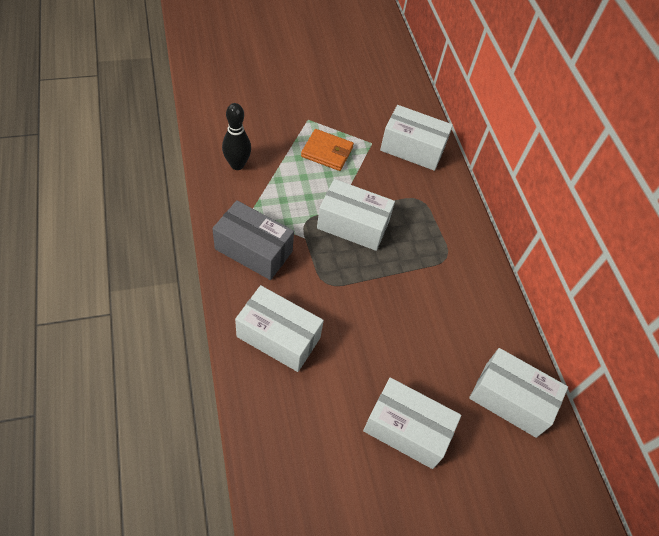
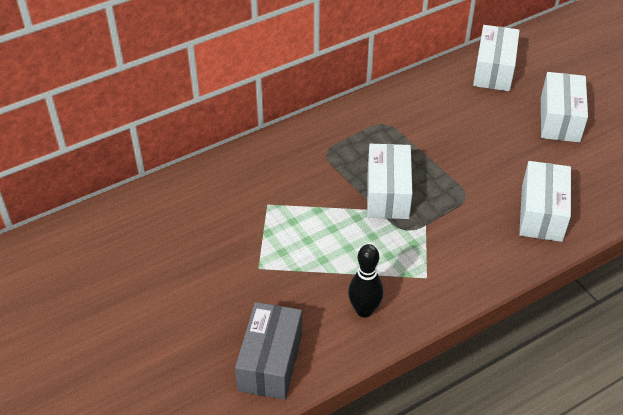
camera: 100 degrees left, 10 degrees down
grey box [212,200,294,280] -> grey box moved to [235,302,302,400]
orange wallet [301,129,354,171] -> none
white box [380,105,453,171] -> none

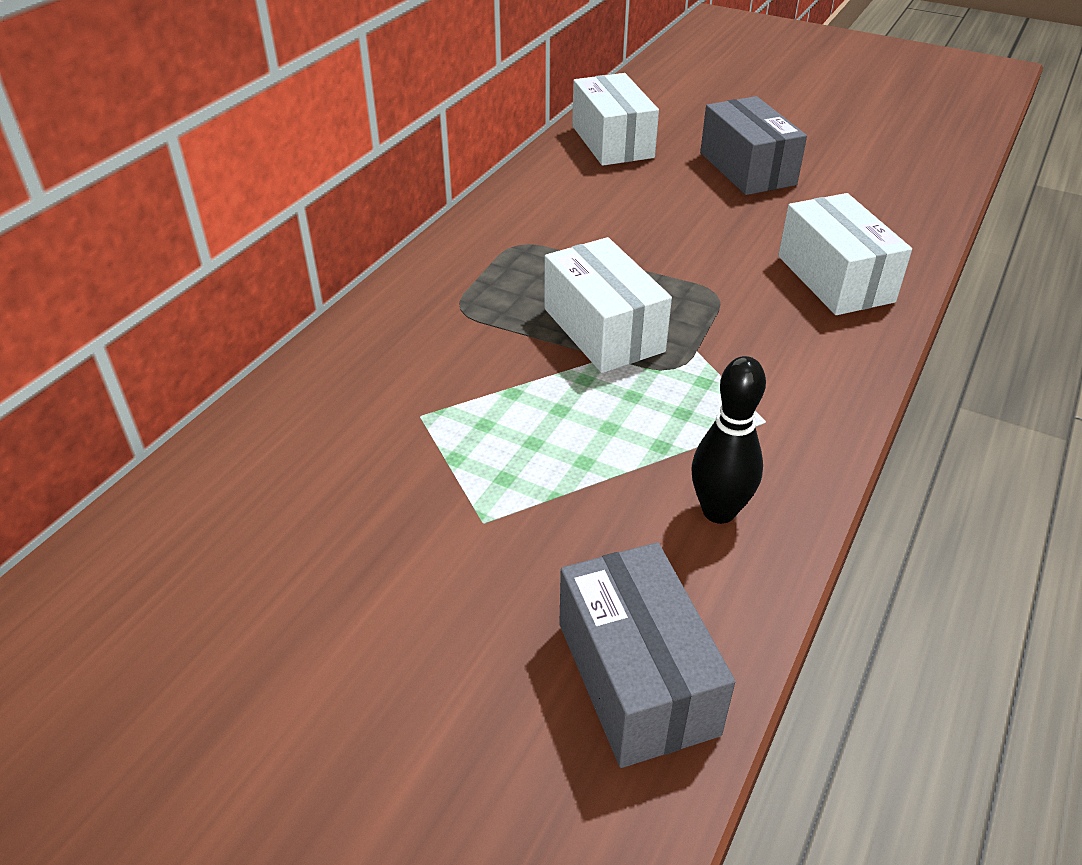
camera: 30 degrees left, 5 degrees down
white box [541,72,588,143] -> grey box [700,96,807,195]

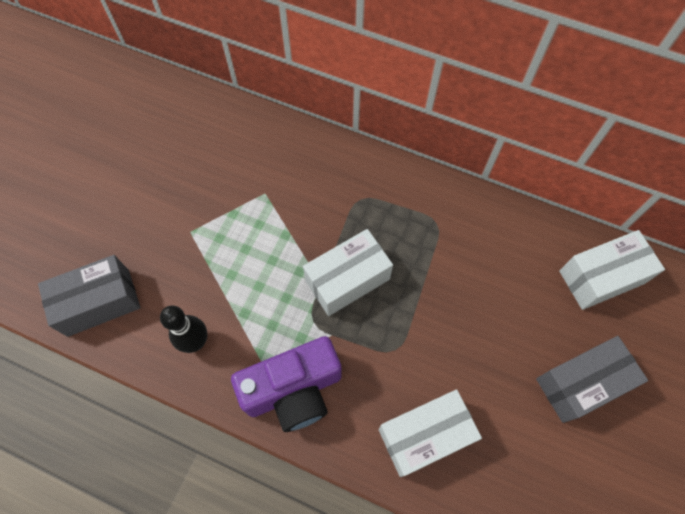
camera: 85 degrees right, 25 degrees up
none -> purple camera [231,336,342,432]

